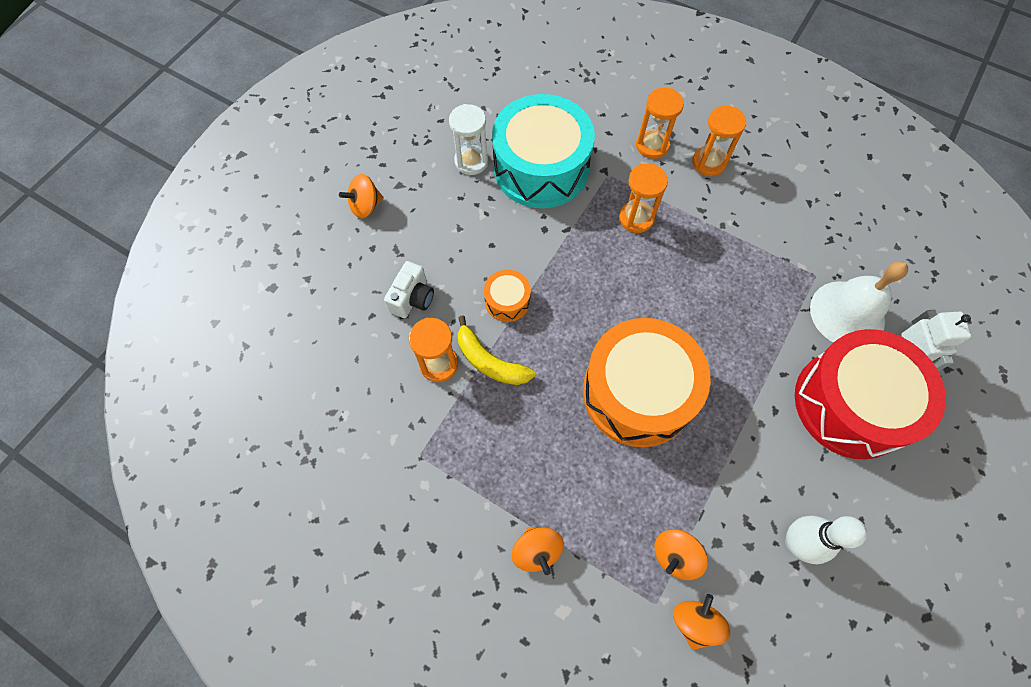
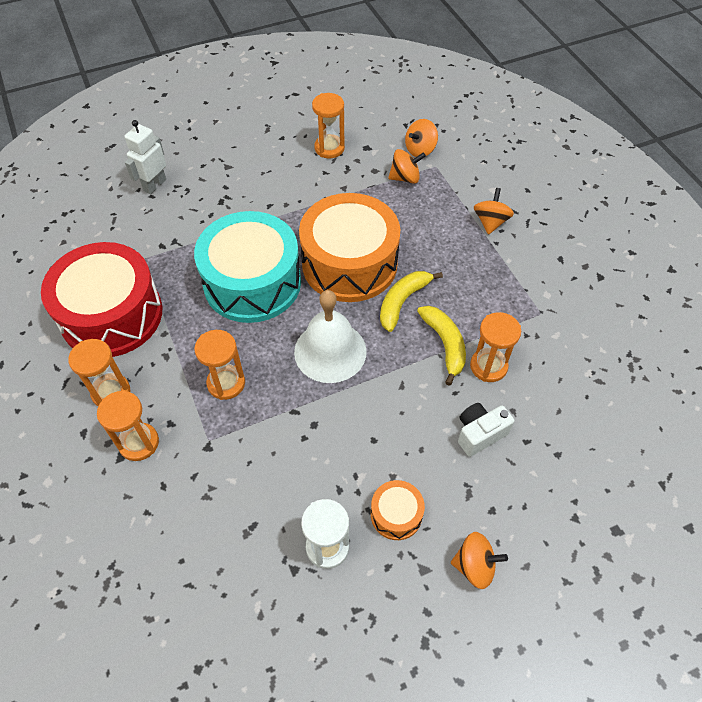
camera: 145 degrees left, 10 degrees down
orange drum [484,270,531,322] -> orange drum moved to [371,480,425,540]
turquoise drum [492,94,595,208] -> turquoise drum moved to [194,211,301,323]
white bowling pin [785,516,867,564] -> orange hourglass [312,93,345,158]
red drum [795,329,946,459] -> red drum moved to [41,242,162,357]
white bell [810,261,908,343] -> white bell moved to [294,290,367,383]
none -> yellow banana [380,271,443,332]

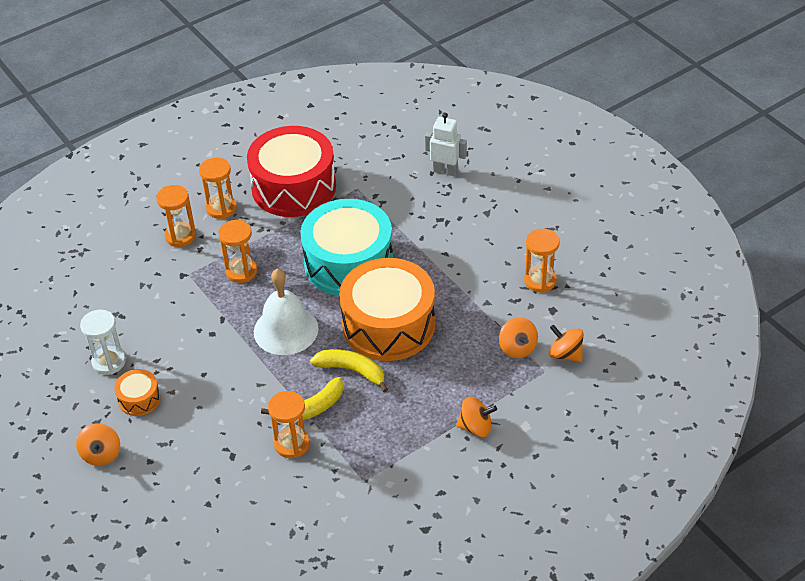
camera: 80 degrees right, 10 degrees down
white camera [458,403,514,457] -> none

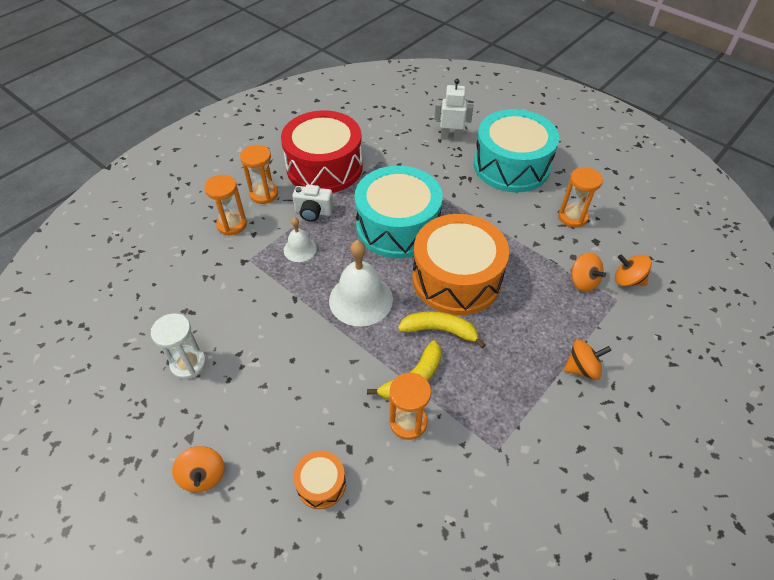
camera: 15 degrees left, 5 degrees up
orange drum [114,369,161,416] -> orange drum moved to [294,451,346,509]
orange hourglass [219,220,257,283] -> white bell [284,217,317,262]
none -> white camera [292,185,334,222]
none -> turquoise drum [474,109,559,192]

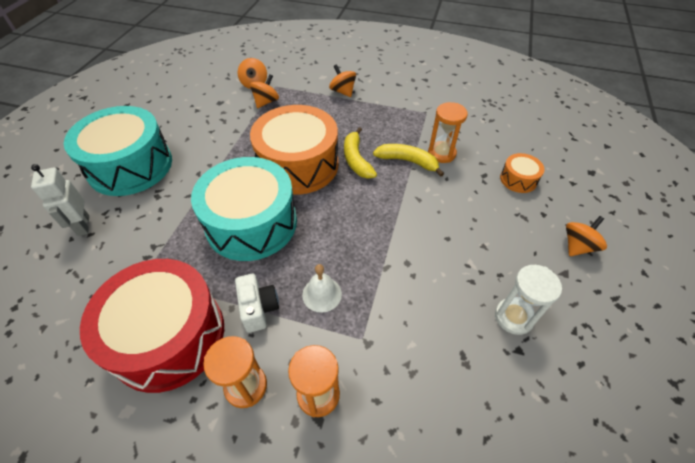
camera: 115 degrees left, 0 degrees up
white bell [329,240,393,326] -> none
orange hourglass [558,167,603,228] -> none

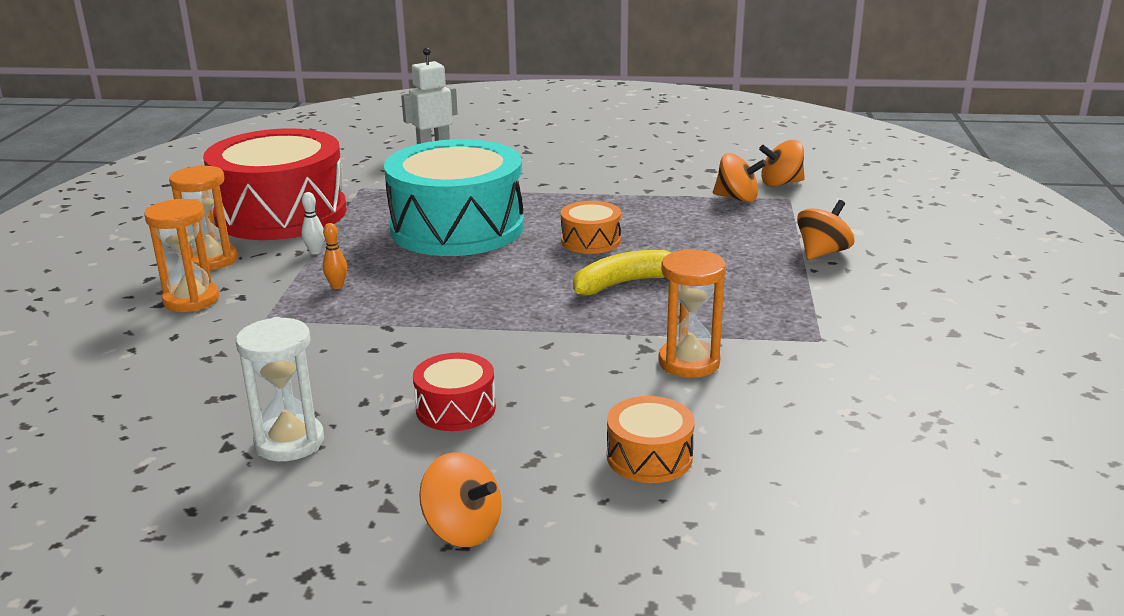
camera: 80 degrees right, 25 degrees down
turquoise drum [64,106,172,196] -> none
white camera [235,274,279,333] -> white bowling pin [302,192,324,255]
orange drum [250,105,338,195] -> orange drum [561,201,621,254], size x0.43
white bell [302,264,342,313] -> orange bowling pin [323,223,347,289]
yellow banana [373,144,444,177] -> none
none -> red drum [413,353,496,431]

